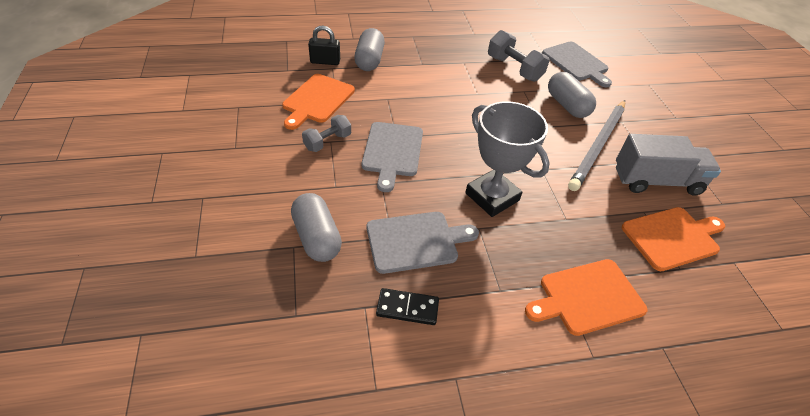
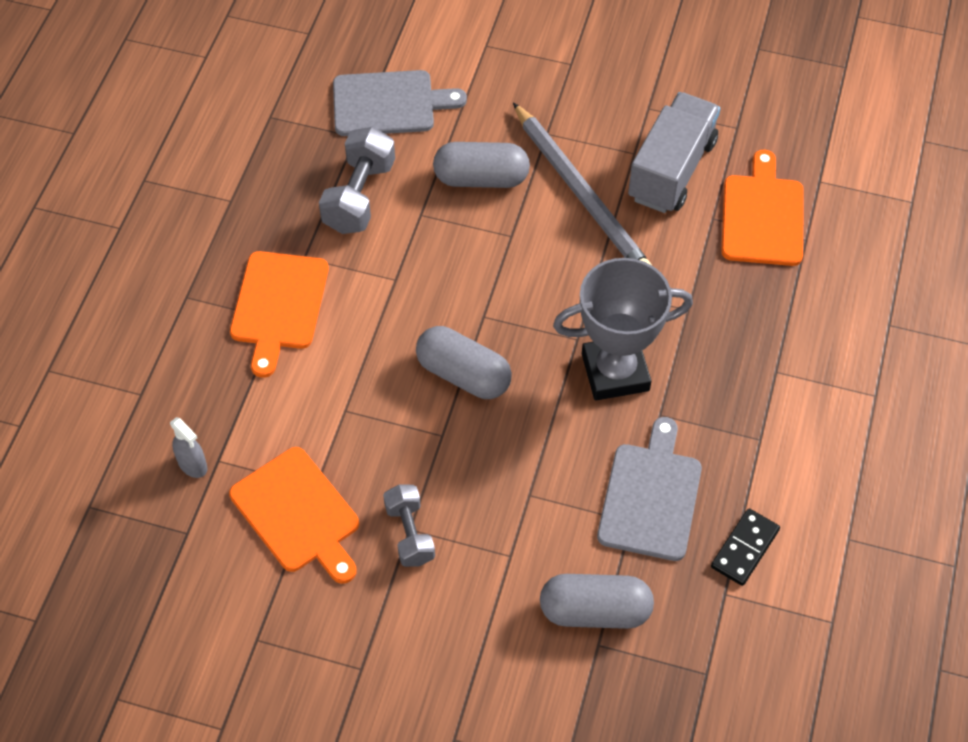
camera: 60 degrees left, 10 degrees up
black padlock [308,26,340,65] -> grey spray bottle [170,417,207,478]
grey capsule [354,28,385,71] -> grey capsule moved to [416,326,512,399]
grey cutting board [362,122,423,192] -> none
grey dumbbell [488,30,550,82] -> grey dumbbell turned 60 degrees counterclockwise [319,127,395,234]
orange cutting board [525,259,648,336] -> orange cutting board moved to [230,251,329,378]

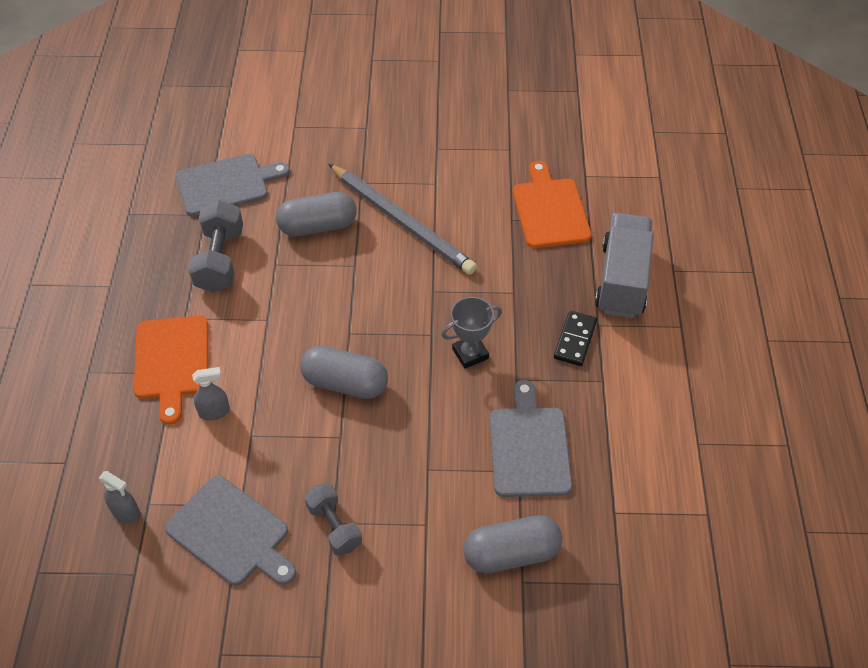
camera: 15 degrees left, 5 degrees down
orange cutting board [229,447,359,584] -> grey cutting board [165,476,296,586]
grey trophy [553,258,693,400] -> grey trophy [441,297,502,369], size x0.57
grey truck [628,92,721,213] -> grey truck moved to [595,213,654,318]
black domino [711,509,780,586] -> black domino moved to [554,311,597,366]
none -> grey spray bottle [192,367,230,421]

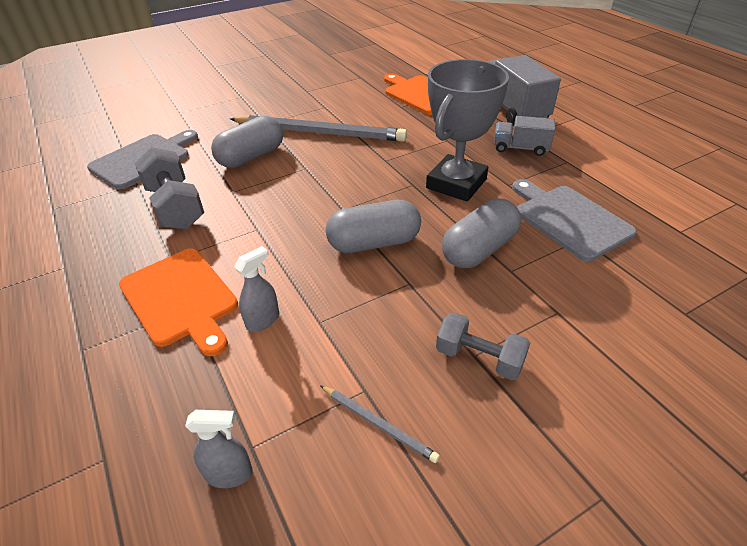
camera: 30 degrees left, 10 degrees down
grey cutting board [165,476,296,586] -> grey pencil [320,385,440,463]
grey trophy [441,297,502,369] -> grey trophy [426,59,509,202], size x1.75
grey capsule [463,515,562,573] -> grey capsule moved to [442,199,521,268]
black domino [554,311,597,366] -> grey truck [494,116,555,156]

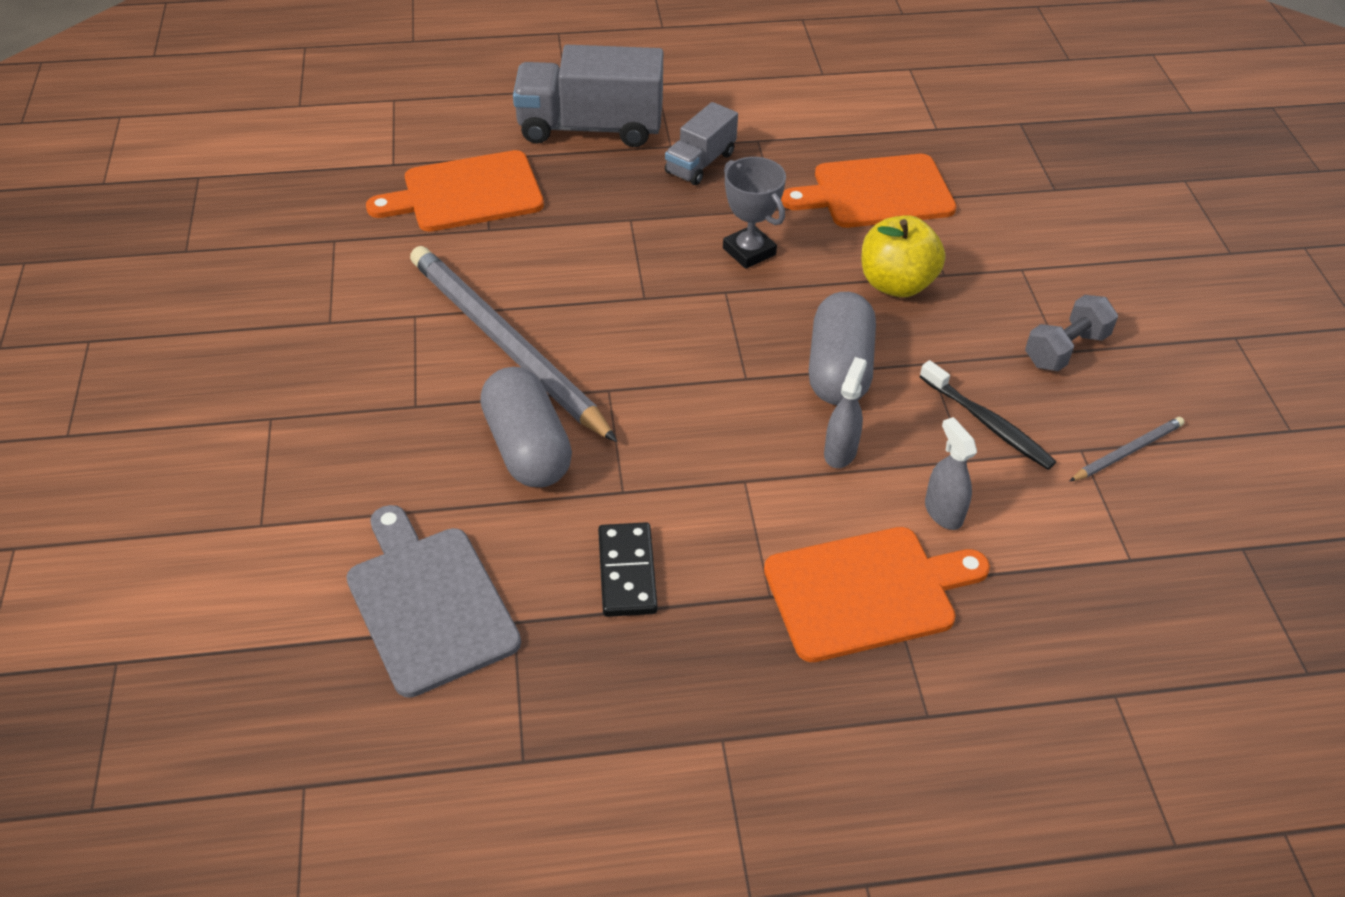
camera: 70 degrees left, 5 degrees up
grey dumbbell [134,147,204,230] -> black domino [598,522,657,617]
grey spray bottle [185,410,253,488] -> grey spray bottle moved to [824,357,867,468]
grey pencil [230,115,407,142] -> grey pencil turned 75 degrees counterclockwise [410,246,617,442]
grey trophy [426,59,509,202] -> grey trophy [723,157,786,269], size x0.57
grey capsule [442,199,521,268] -> yellow apple [861,215,945,297]
grey cutting board [512,179,637,261] -> orange cutting board [781,154,956,228]
none -> black toothbrush [919,360,1056,470]

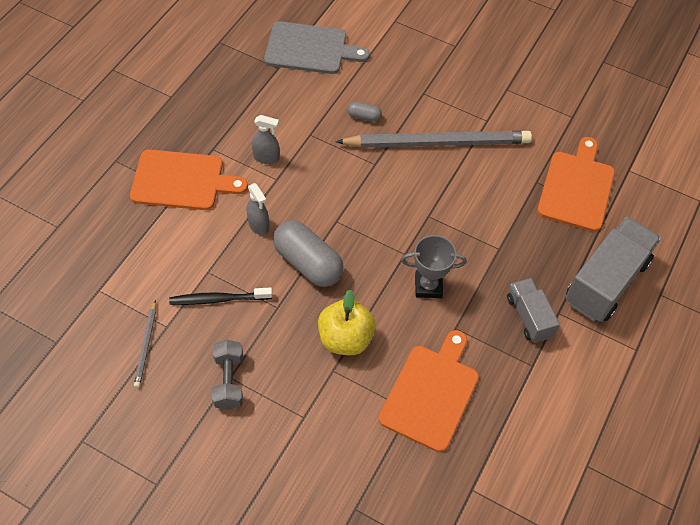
camera: 125 degrees right, 10 degrees up
grey capsule [480,367,572,487] -> grey capsule [347,102,382,122], size x0.46
black domino [598,522,657,617] -> none
orange cutting board [764,527,990,662] -> orange cutting board turned 105 degrees counterclockwise [130,149,248,210]
grey spray bottle [925,417,977,530] -> grey spray bottle moved to [252,115,279,164]

